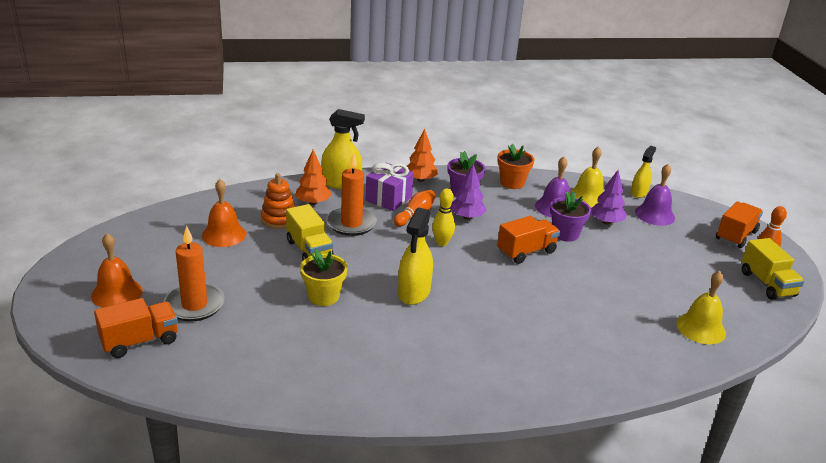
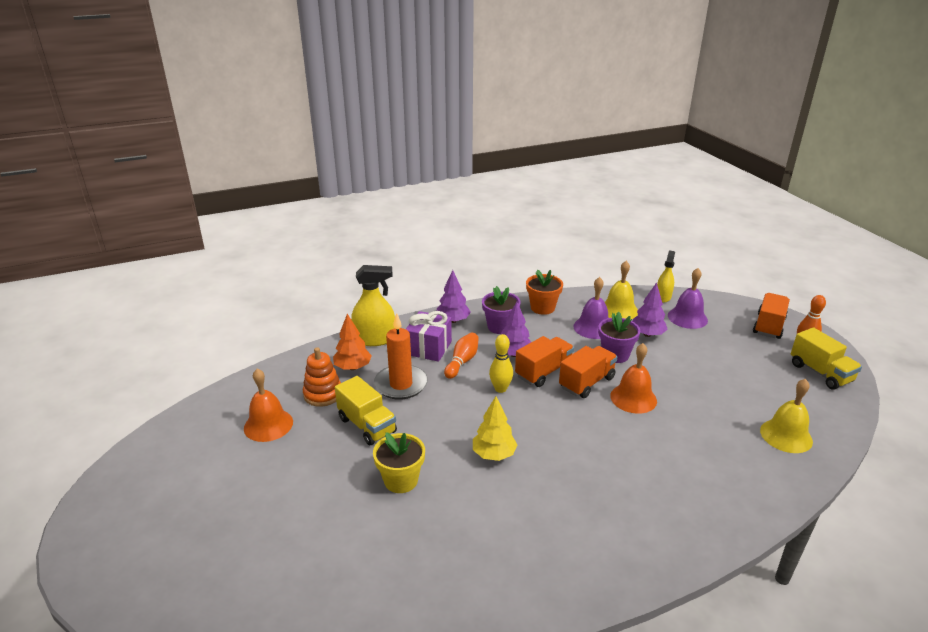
camera: 10 degrees left, 0 degrees up
orange bell [91,233,143,308] -> orange bell moved to [610,343,657,414]
orange truck [94,298,178,358] -> orange truck moved to [515,336,574,387]
orange candle [163,225,225,321] -> none
yellow spray bottle [398,207,433,305] -> yellow tree [473,396,518,461]
orange tree [407,129,438,182] -> purple tree [437,270,471,323]

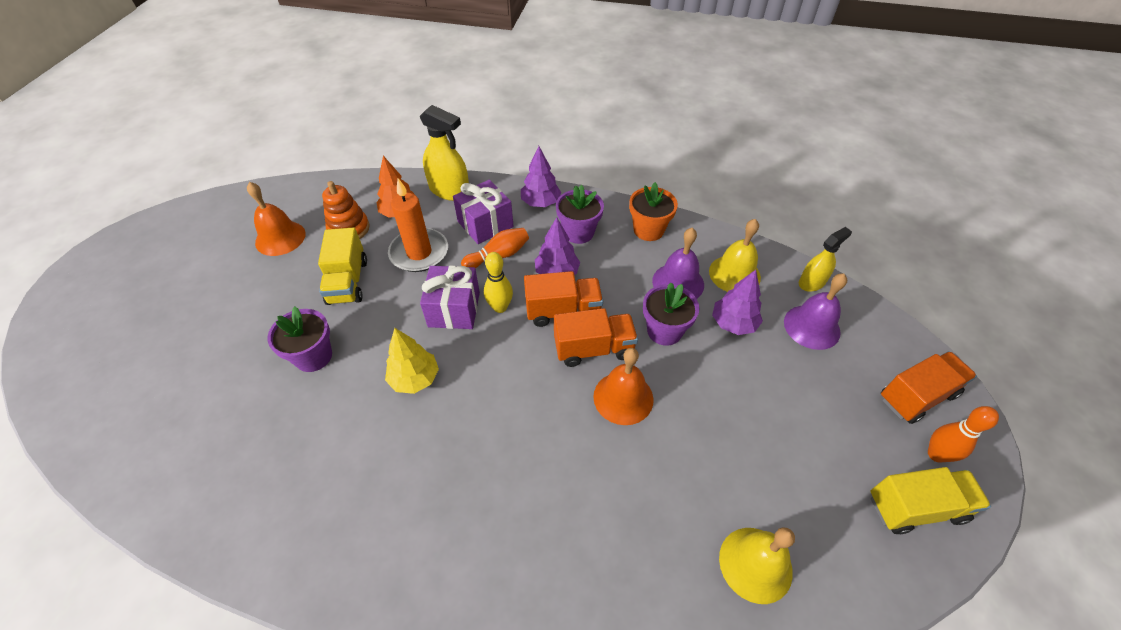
camera: 35 degrees right, 20 degrees up
yellow flower pot [373,432,425,493] -> purple flower pot [267,307,332,372]
yellow truck [791,327,862,390] -> yellow truck turned 105 degrees counterclockwise [870,467,991,534]
none -> purple gift [420,266,480,329]

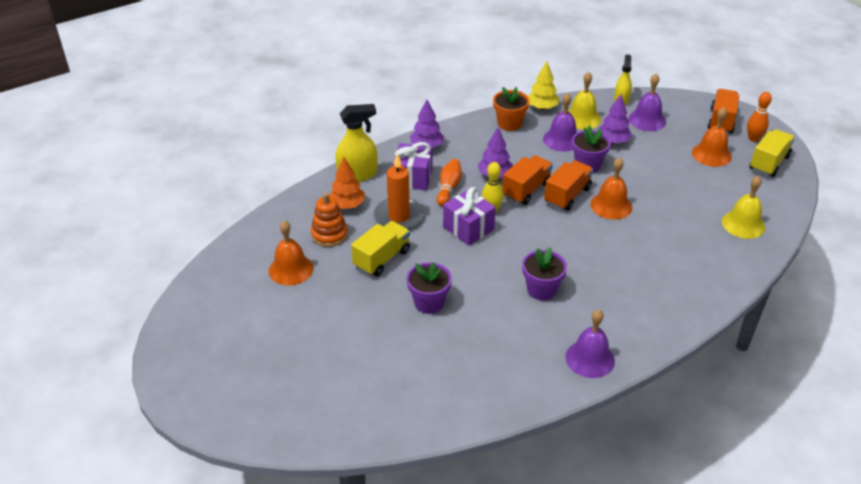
camera: 45 degrees left, 10 degrees down
yellow truck [318,227,367,305] -> yellow truck turned 90 degrees counterclockwise [351,221,410,277]
yellow tree [385,328,439,394] -> yellow tree moved to [528,61,559,110]
purple flower pot [556,185,604,244] -> purple flower pot moved to [522,247,567,300]
none -> purple bell [565,309,615,378]
none -> orange bell [692,107,732,167]

